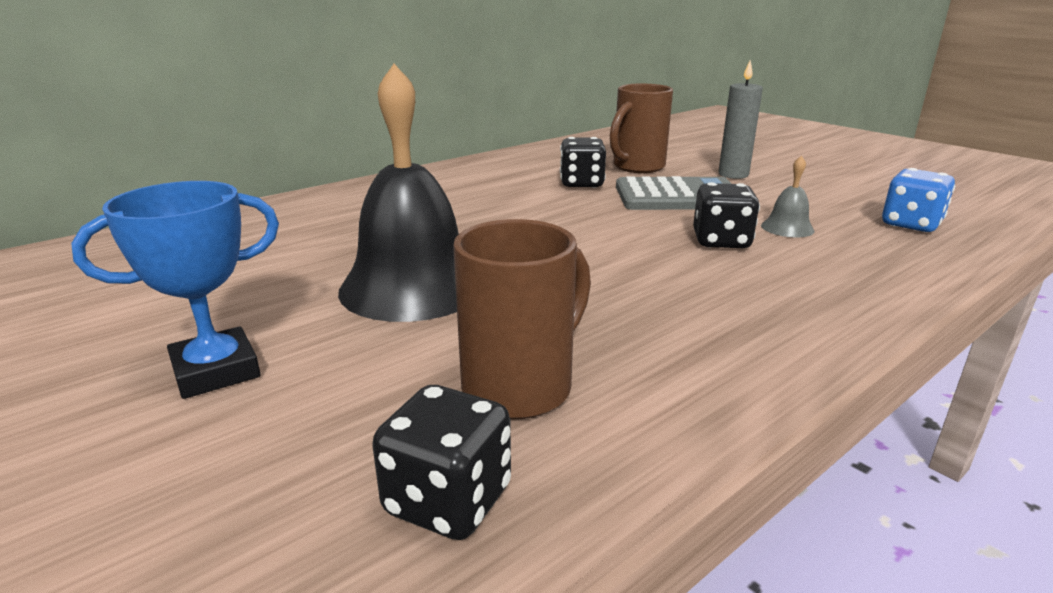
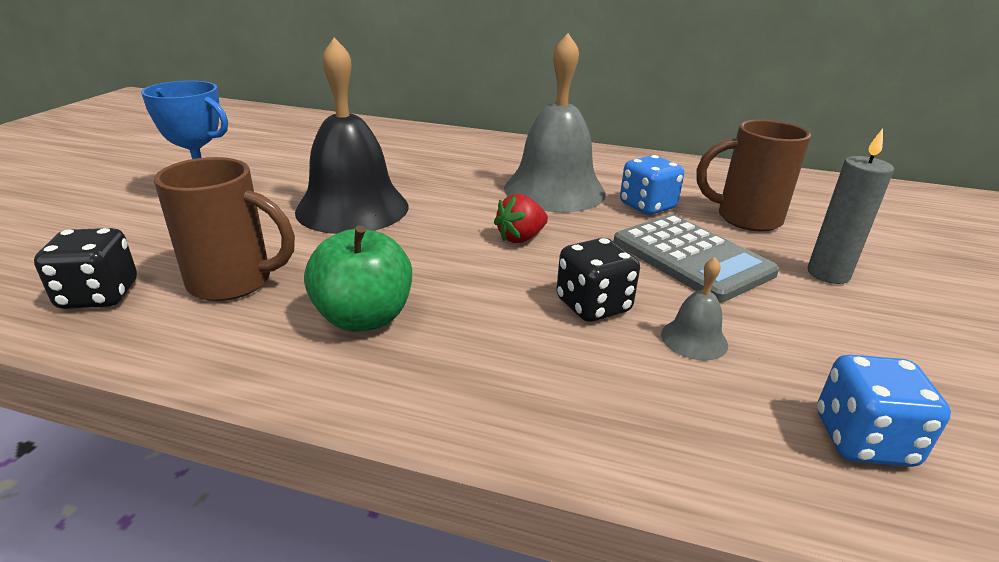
camera: 55 degrees right, 5 degrees up
black dice [560,137,606,188] -> blue dice [620,155,684,215]
none -> green apple [304,225,412,332]
none -> red strawberry [494,194,548,243]
none -> grey bell [504,33,606,212]

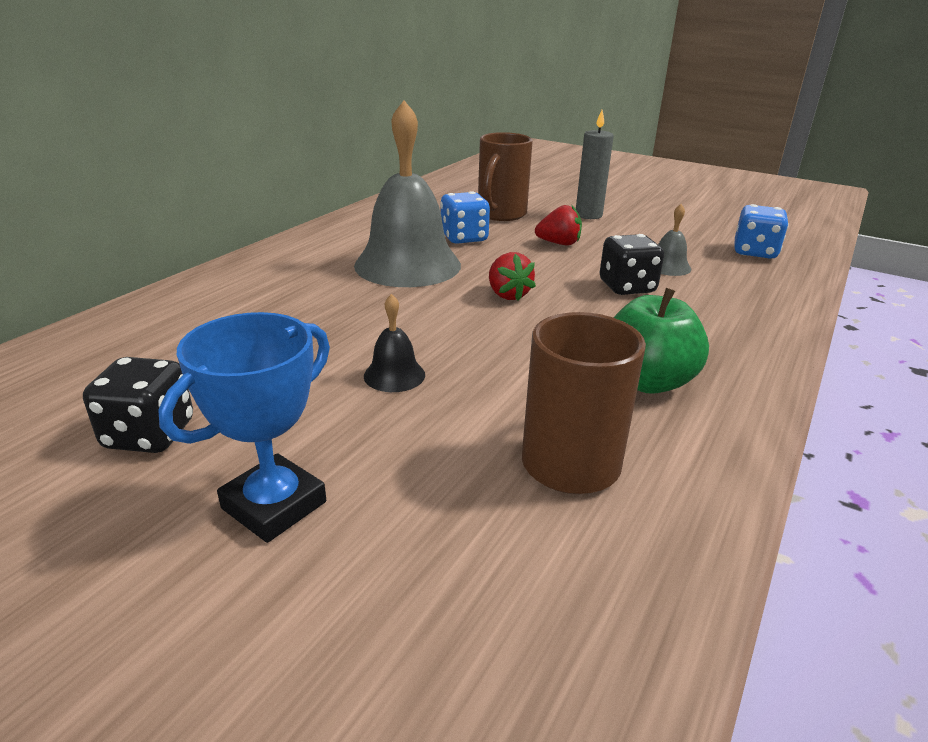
camera: 75 degrees left, 0 degrees up
black dice [34,228,137,309] -> black dice moved to [83,357,193,453]
black bell [295,37,408,234] -> black bell [364,294,425,392], size x0.42
grey calculator [614,214,779,302] -> red strawberry [535,205,582,245]

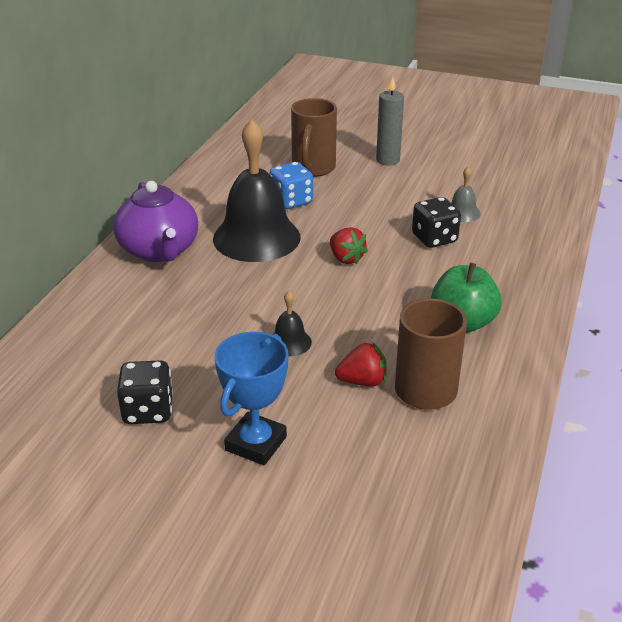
camera: 10 degrees left, 5 degrees up
grey bell [354,100,461,287] -> black bell [213,119,301,262]
red strawberry [535,205,582,245] -> red strawberry moved to [335,342,387,386]
blue dice [734,204,789,259] -> none
none -> purple teapot [113,181,198,262]

